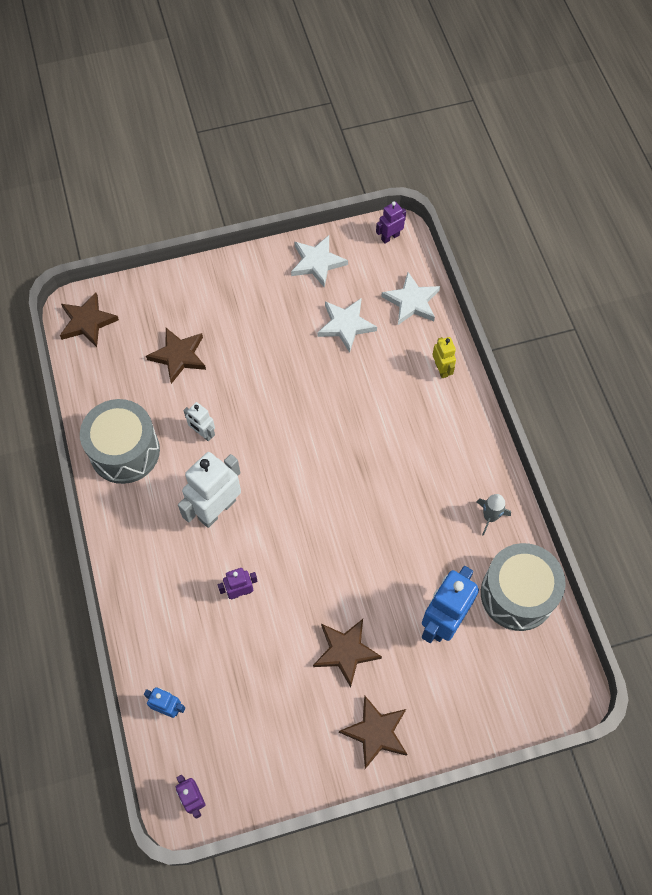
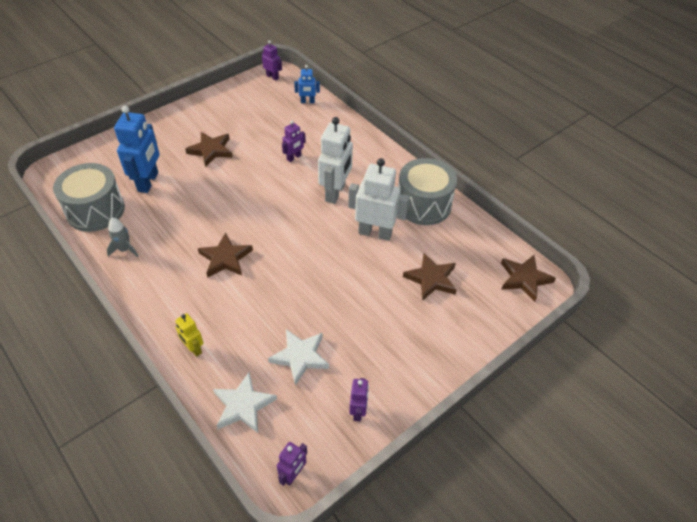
camera: 155 degrees right, 15 degrees down
white robot [183,402,215,441] -> white robot [348,158,409,241], size x1.92
white star [291,235,348,288] -> purple robot [349,378,369,421]
brown star [339,696,407,769] -> brown star moved to [198,232,253,277]

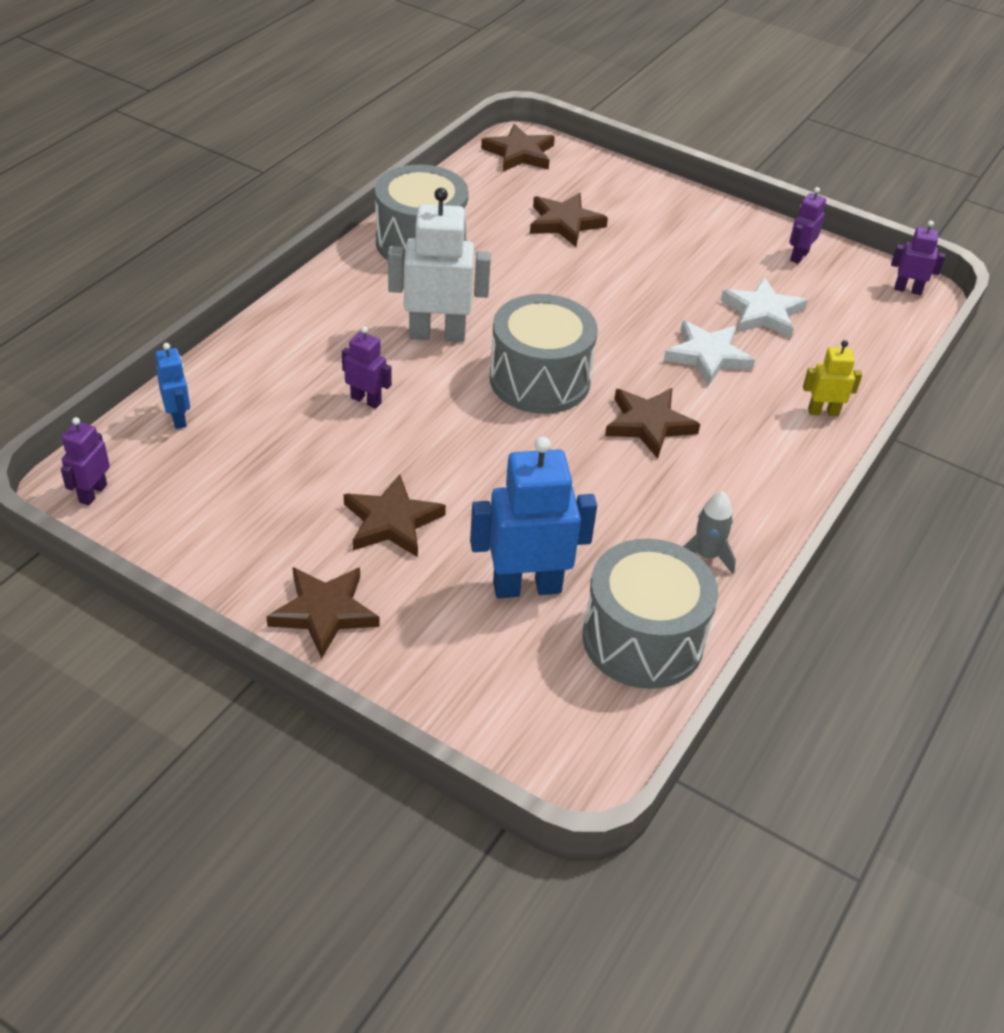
camera: 110 degrees left, 5 degrees down
yellow robot [175,313,204,357] -> yellow robot turned 120 degrees counterclockwise [803,340,862,416]
white star [213,372,277,433] -> white star moved to [664,320,755,386]
white robot [348,158,409,241] -> none
purple robot [349,378,369,421] -> purple robot turned 45 degrees counterclockwise [789,187,826,264]
none -> brown star [266,567,380,658]
none -> grey drum [490,294,598,414]

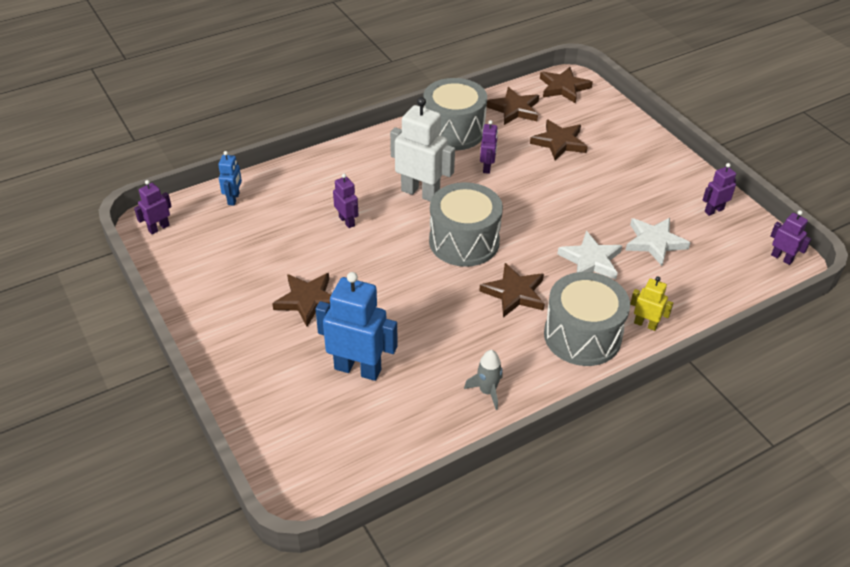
camera: 30 degrees right, 0 degrees up
brown star [266,567,380,658] -> brown star moved to [487,87,539,125]
grey drum [582,539,718,689] -> grey drum moved to [544,272,630,366]
none -> purple robot [480,120,498,174]

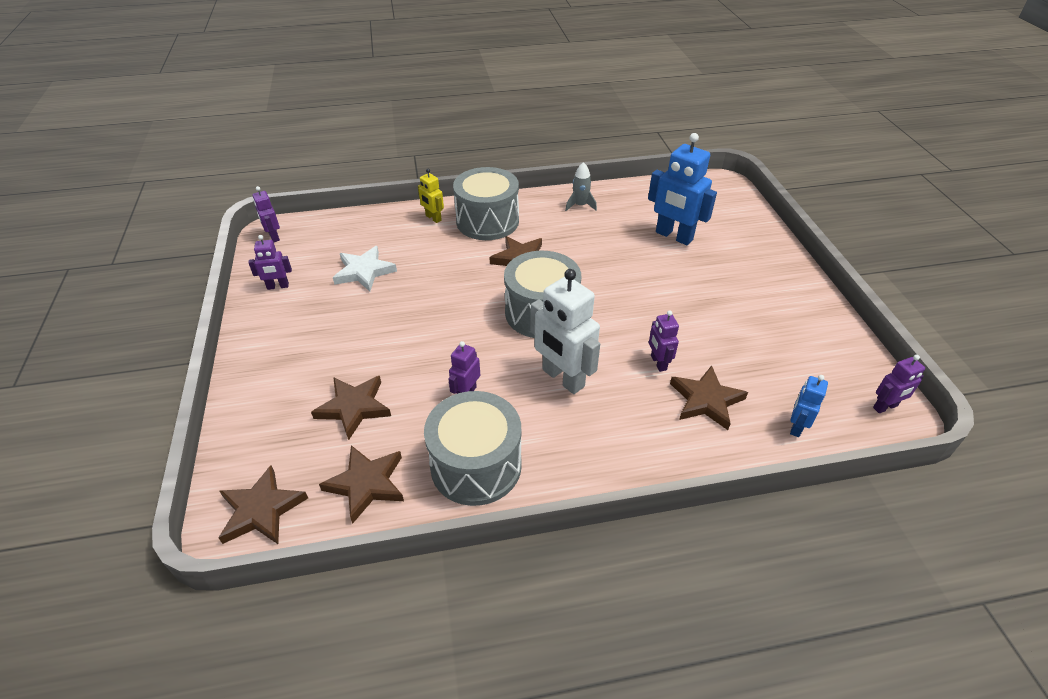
camera: 160 degrees left, 0 degrees up
brown star [272,273,331,327] -> brown star moved to [670,365,748,430]
white star [557,231,622,279] -> none

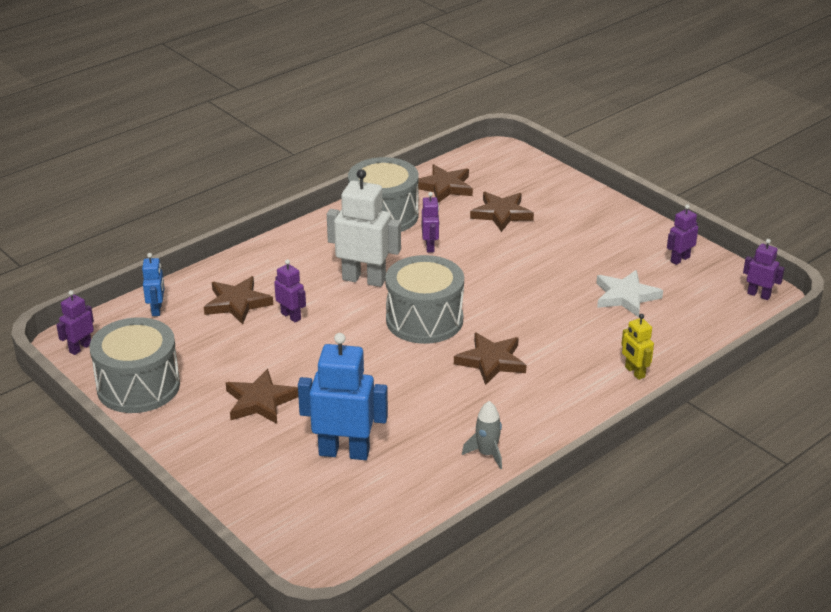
camera: 150 degrees right, 10 degrees down
brown star [218,465,308,544] -> brown star moved to [226,369,298,424]
yellow robot [418,168,444,223] -> yellow robot turned 135 degrees counterclockwise [621,314,654,380]
grey drum [453,167,519,240] -> grey drum moved to [89,317,180,413]

